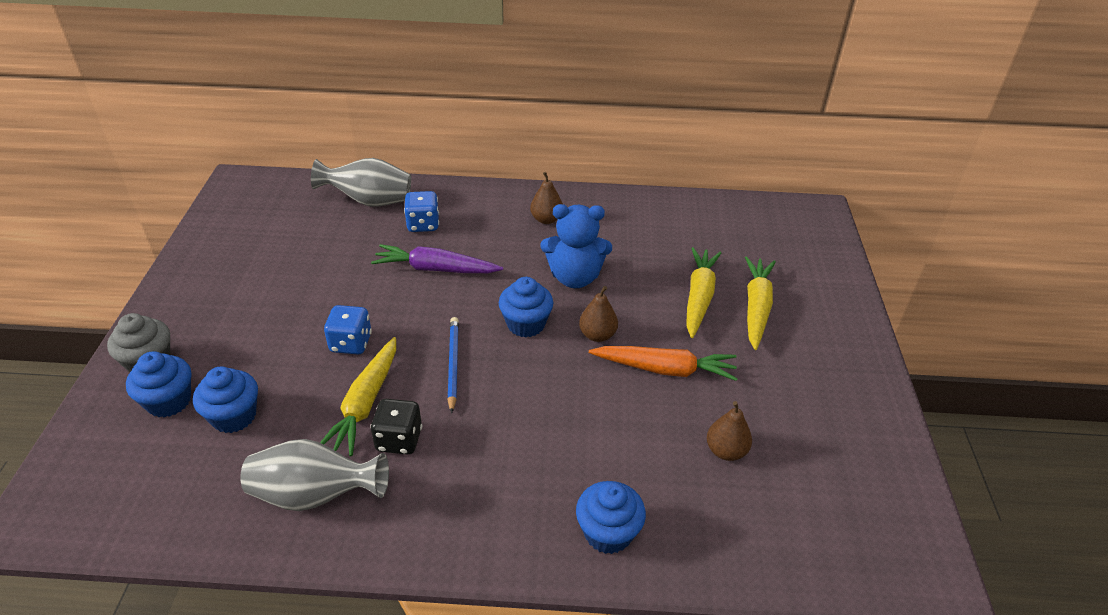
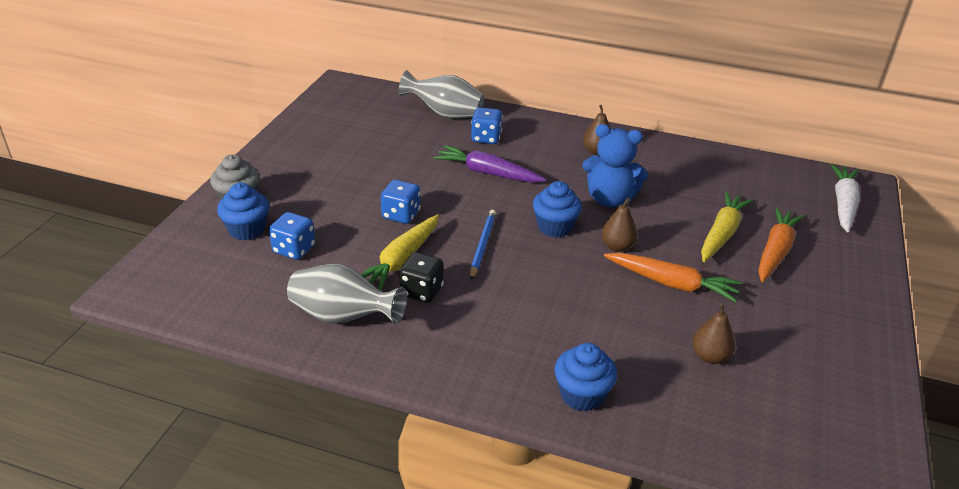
camera: 15 degrees right, 5 degrees down
blue cupcake [193,366,258,433] -> blue dice [269,212,315,260]
yellow carrot [745,256,776,350] -> orange carrot [758,207,805,282]
none -> white carrot [831,164,860,232]

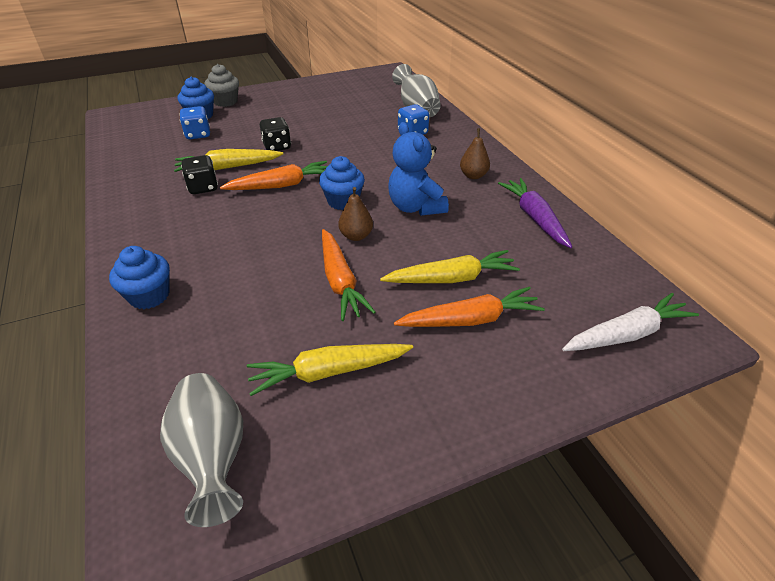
camera: 50 degrees right, 5 degrees up
grey vase [287,264,407,324] -> grey vase moved to [160,373,243,527]
blue dice [381,180,421,224] -> black dice [260,117,291,151]
purple carrot [434,145,546,182] -> purple carrot moved to [498,178,572,248]
blue pencil [470,210,496,280] -> orange carrot [220,161,327,190]
brown pear [692,303,735,364] -> none
none -> yellow carrot [247,344,413,396]

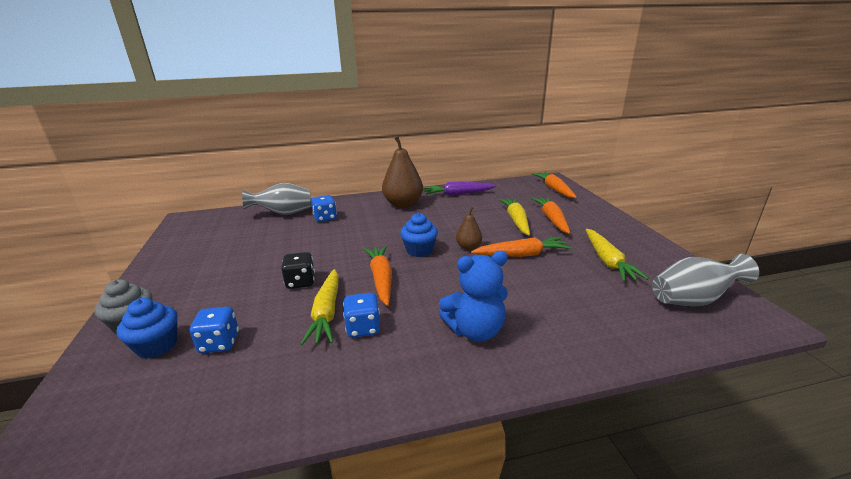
camera: 80 degrees left, 15 degrees down
blue cupcake [109,246,170,309] -> none
black dice [181,155,218,194] -> blue dice [343,293,380,338]
blue teddy bear [388,122,449,216] -> blue teddy bear moved to [439,251,508,342]
brown pear [460,128,490,179] -> brown pear [382,136,423,208], size x1.93
white carrot [562,293,699,351] -> orange carrot [532,172,577,198]

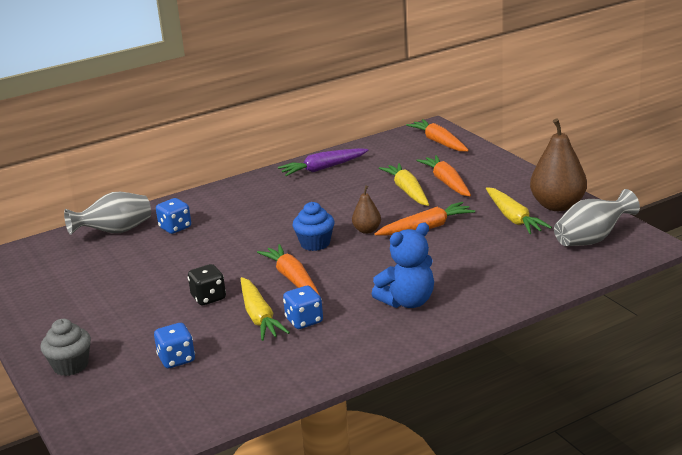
camera: 15 degrees left, 0 degrees up
blue cupcake [116,298,177,359] -> none
brown pear [382,136,423,208] -> brown pear moved to [530,118,587,211]

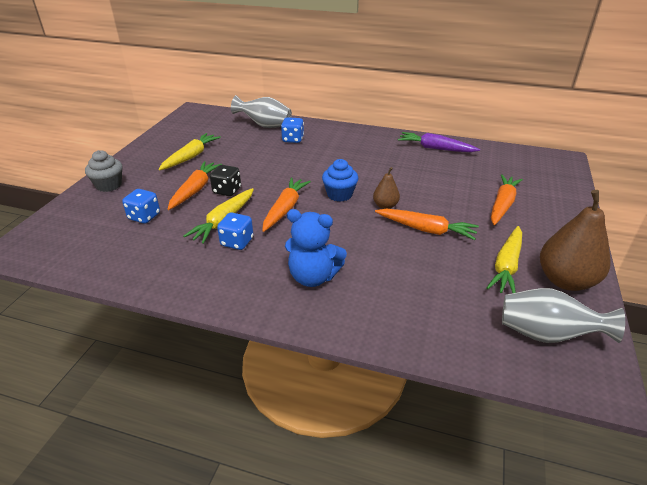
camera: 45 degrees right, 10 degrees up
yellow carrot [379,163,429,206] -> yellow carrot moved to [158,133,221,171]
orange carrot [406,119,469,152] -> orange carrot moved to [168,161,222,210]

